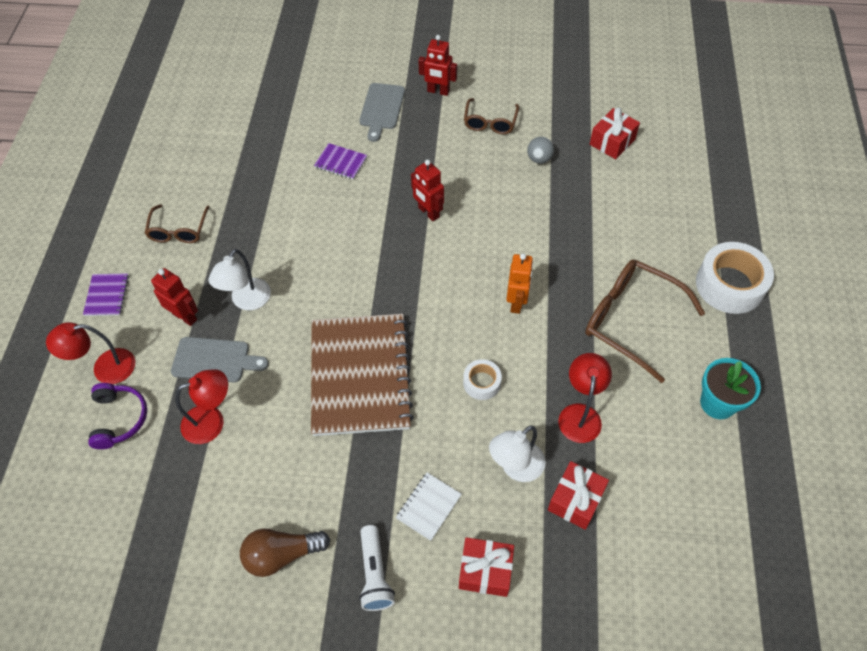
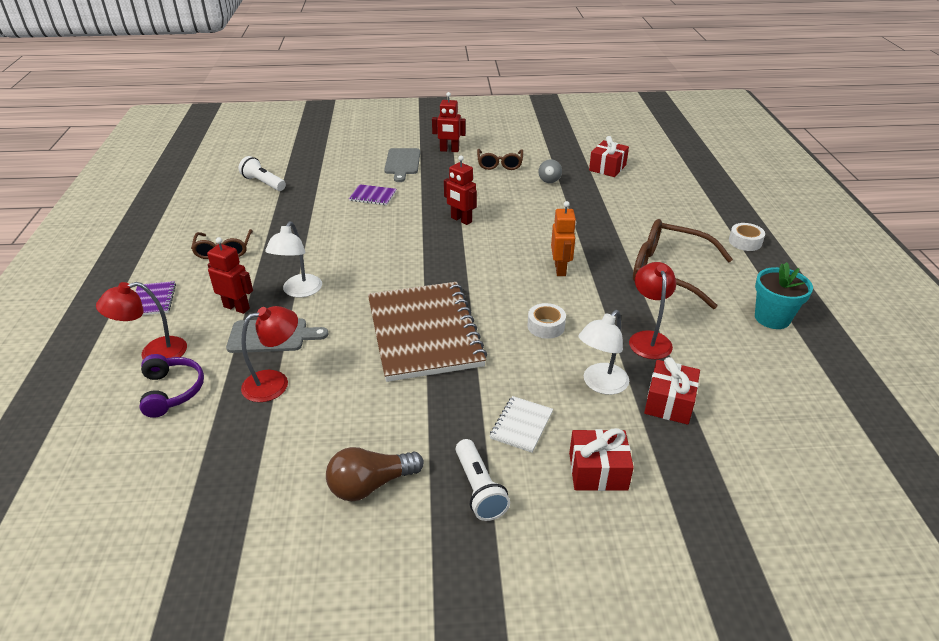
camera: 10 degrees left, 20 degrees down
white tape [696,242,774,314] -> white tape [729,223,765,251], size x0.52
none -> white flashlight [239,156,286,191]

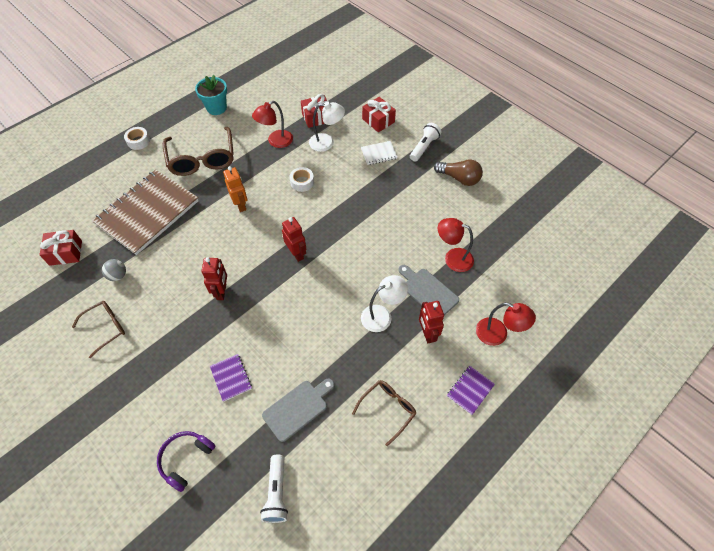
camera: 130 degrees left, 20 degrees up
purple headphones [140,354,204,418] -> purple headphones moved to [157,431,215,492]
brown notebook [368,282,487,382] -> brown notebook moved to [92,169,199,255]
grey cutting board [384,148,421,182] -> grey cutting board moved to [262,379,334,442]
red robot [432,92,466,152] -> red robot moved to [282,217,306,262]
orange robot [551,201,576,276] -> orange robot turned 105 degrees clockwise [223,166,247,212]

